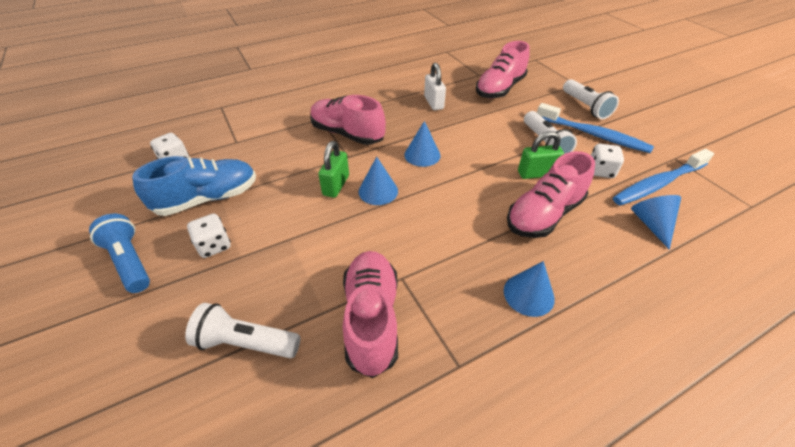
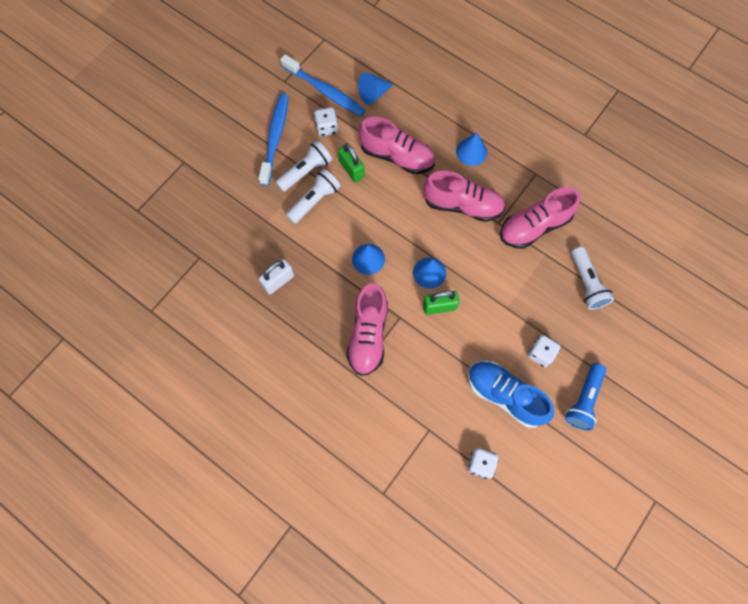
camera: 115 degrees left, 25 degrees up
pink shoe [476,41,530,98] -> pink shoe moved to [423,171,505,222]
white flashlight [563,79,619,119] -> white flashlight moved to [286,169,341,224]

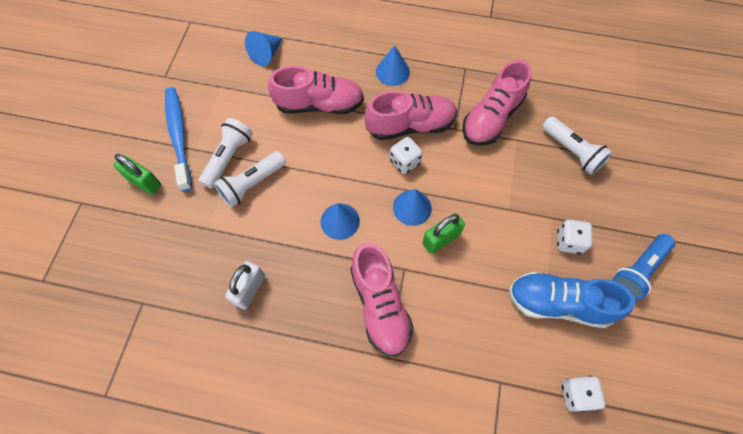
camera: 25 degrees left, 5 degrees down
blue toothbrush [280,54,366,117] -> none
white flashlight [286,169,341,224] -> white flashlight turned 150 degrees counterclockwise [214,151,286,208]
white dice [314,107,338,136] -> white dice moved to [390,137,423,174]
green padlock [338,143,365,183] -> green padlock moved to [114,154,161,195]
blue flashlight [565,363,606,431] -> blue flashlight turned 45 degrees clockwise [612,234,675,300]

